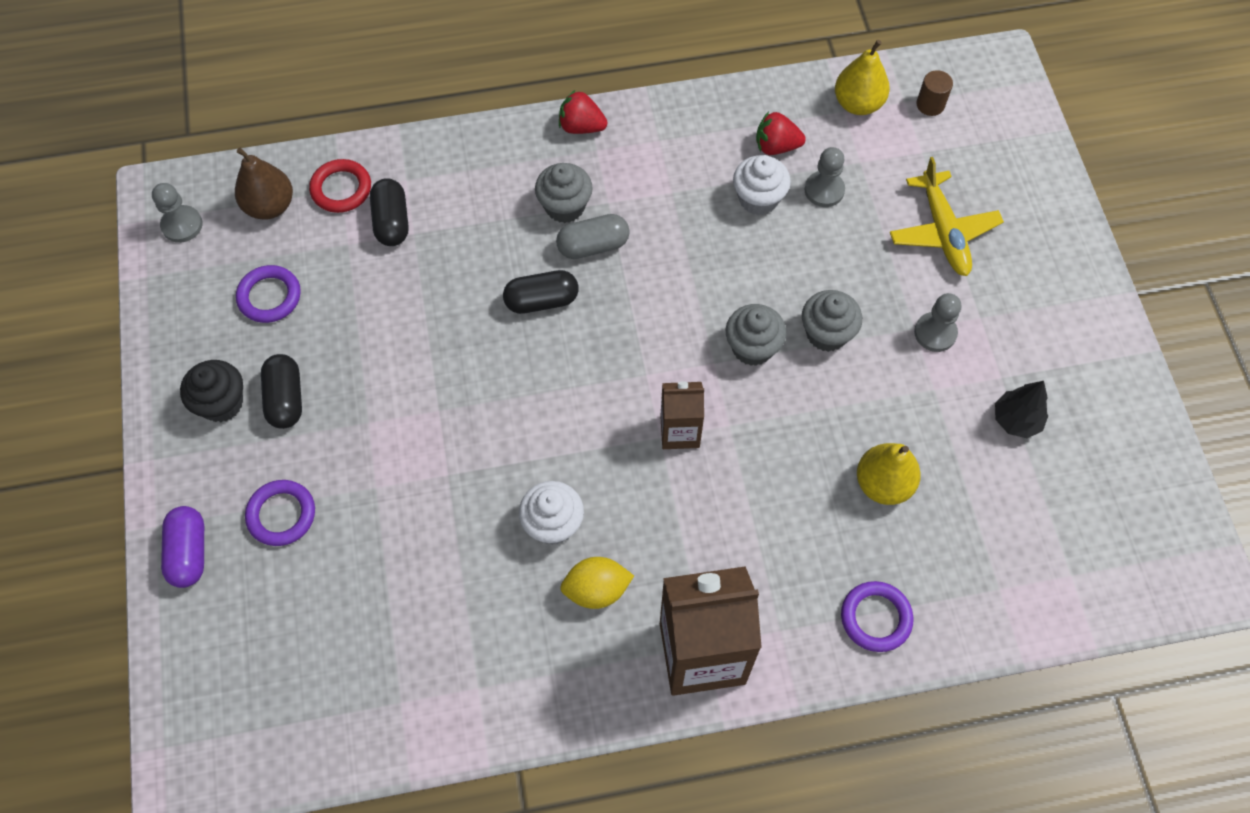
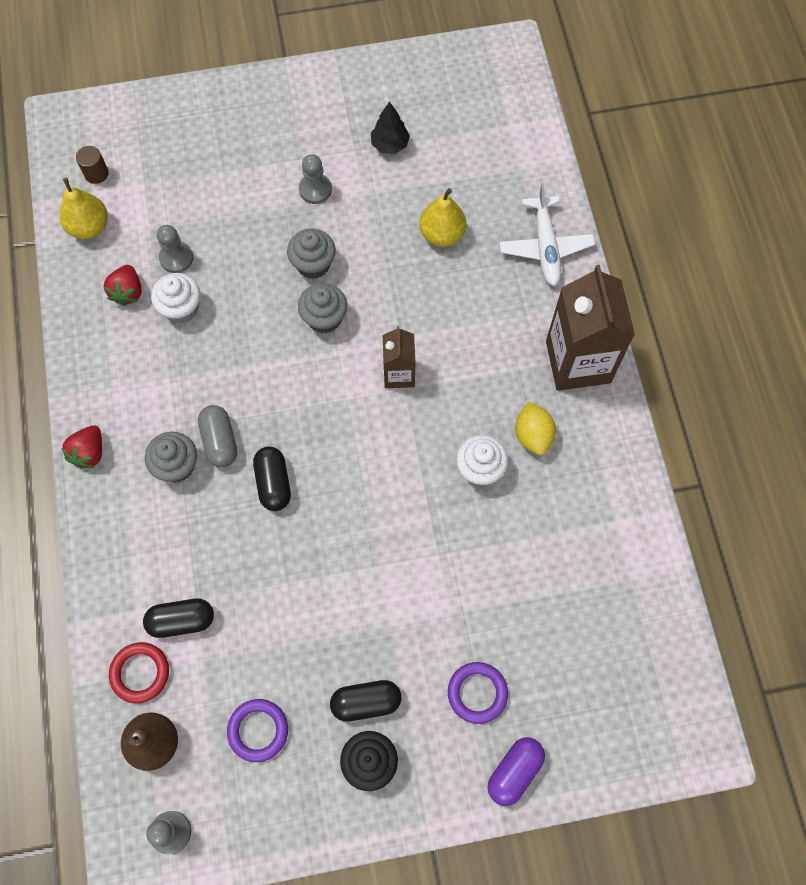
camera: 90 degrees left, 5 degrees up
purple capsule [161,506,204,588] -> purple capsule turned 45 degrees counterclockwise [488,737,545,806]
purple ring [841,581,914,652] -> white plane [499,183,595,286]
yellow plane [890,157,1004,276] -> none

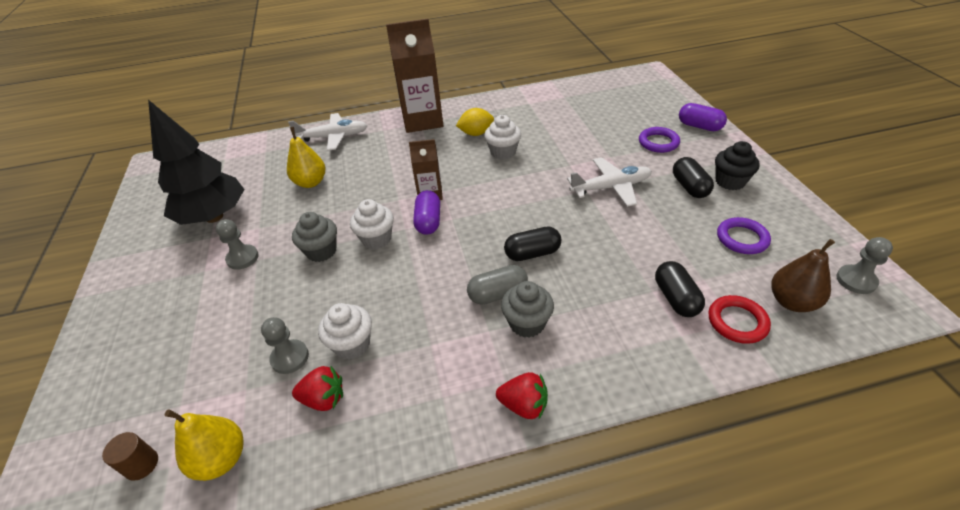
camera: 90 degrees left, 25 degrees down
grey cupcake [298,283,347,333] -> white cupcake [350,199,394,249]
black tree [371,102,410,154] -> black tree [148,100,245,225], size x2.19
none -> purple capsule [413,190,440,235]
none -> white plane [567,157,652,207]

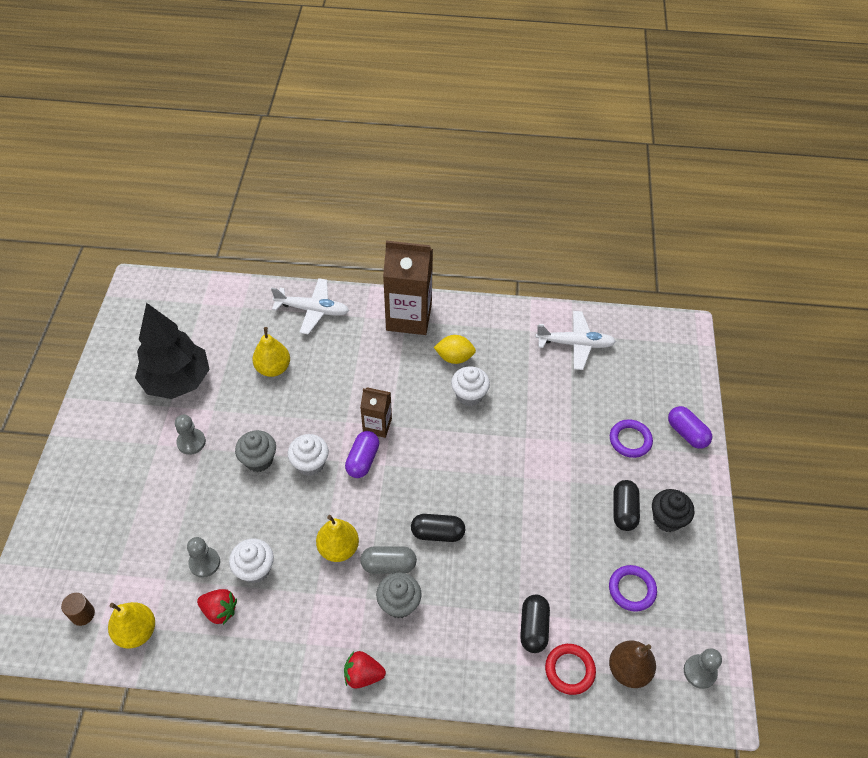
camera: 15 degrees right, 10 degrees up
red strawberry [496,372,548,419] -> red strawberry turned 150 degrees clockwise [344,651,386,689]
white plane [567,157,652,207] -> white plane moved to [536,311,616,370]
none -> yellow pear [316,515,359,562]

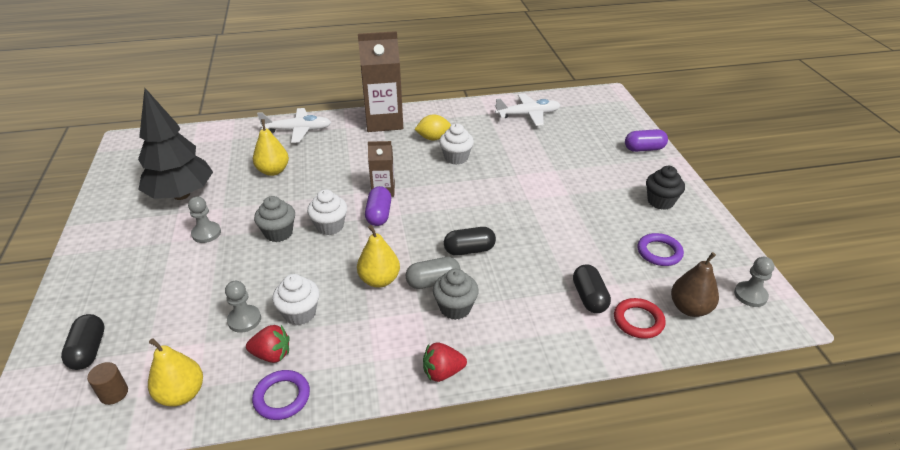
camera: 15 degrees left, 15 degrees down
purple ring [610,419,653,458] -> purple ring moved to [252,370,310,420]
black capsule [614,480,640,531] -> black capsule moved to [61,314,104,370]
purple capsule [668,406,712,449] -> purple capsule turned 45 degrees counterclockwise [625,129,668,152]

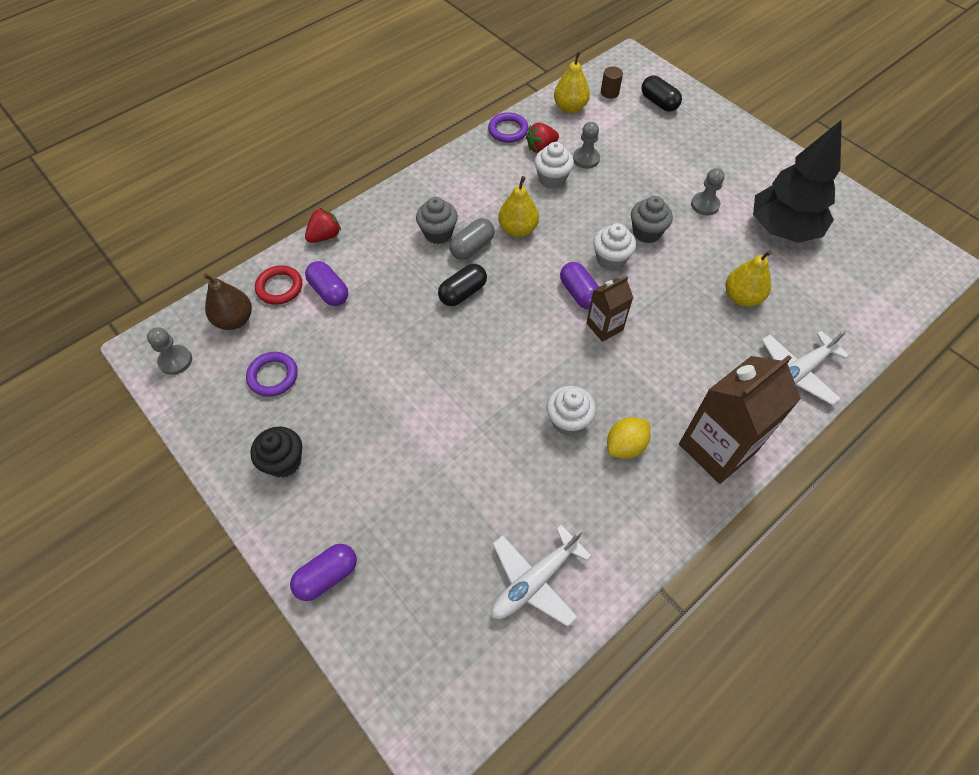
camera: 150 degrees right, 20 degrees up
red strawberry [423,342,467,382] -> red strawberry moved to [305,208,341,243]
black capsule [573,265,611,313] -> purple capsule [305,261,348,306]

